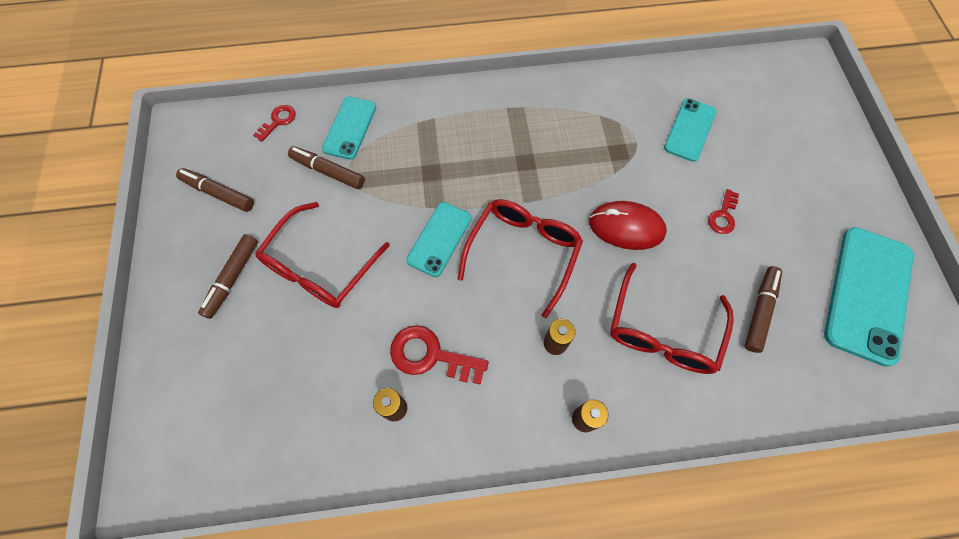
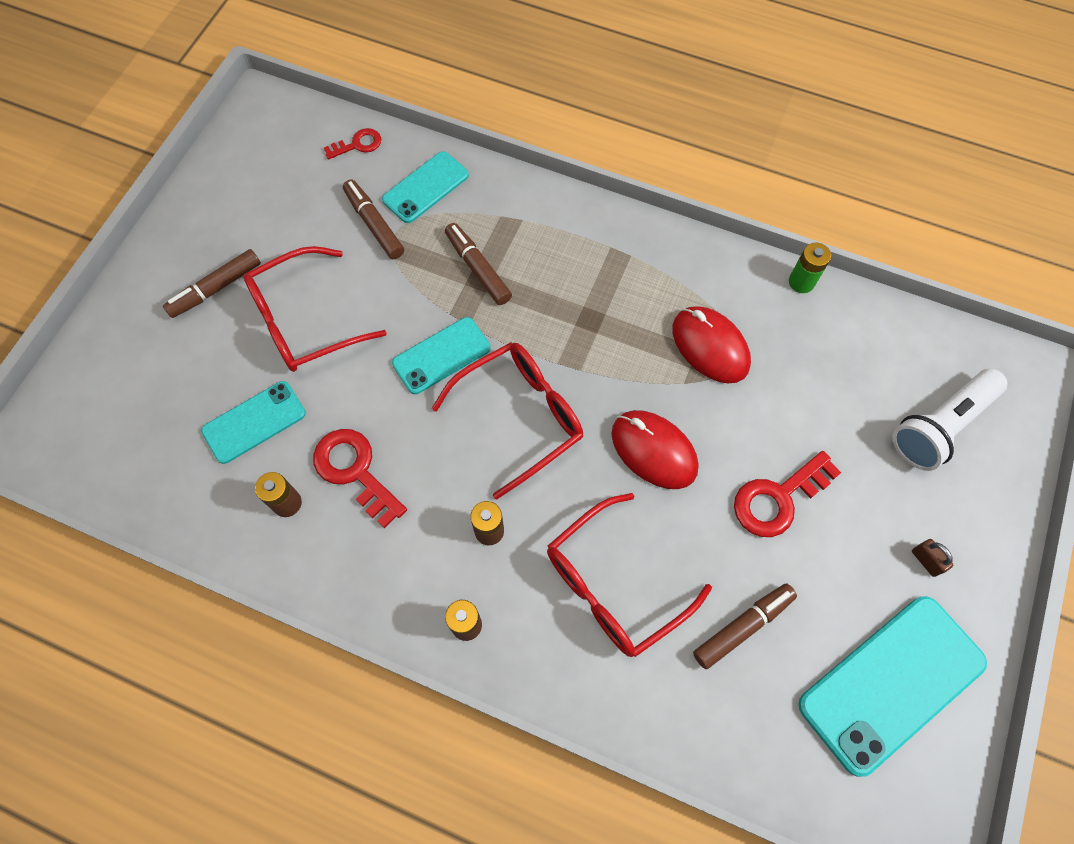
camera: 30 degrees right, 0 degrees up
brown marker [176,168,254,212] -> brown marker moved to [445,223,512,305]
turquoise phone [664,98,716,162] -> turquoise phone moved to [201,381,306,464]
red key [708,189,739,234] -> red key [734,451,841,537], size x1.71
none -> red mouse [672,306,751,383]
none -> green battery [789,242,831,293]
none -> white flashlight [892,369,1007,471]
none -> brown padlock [912,539,953,577]

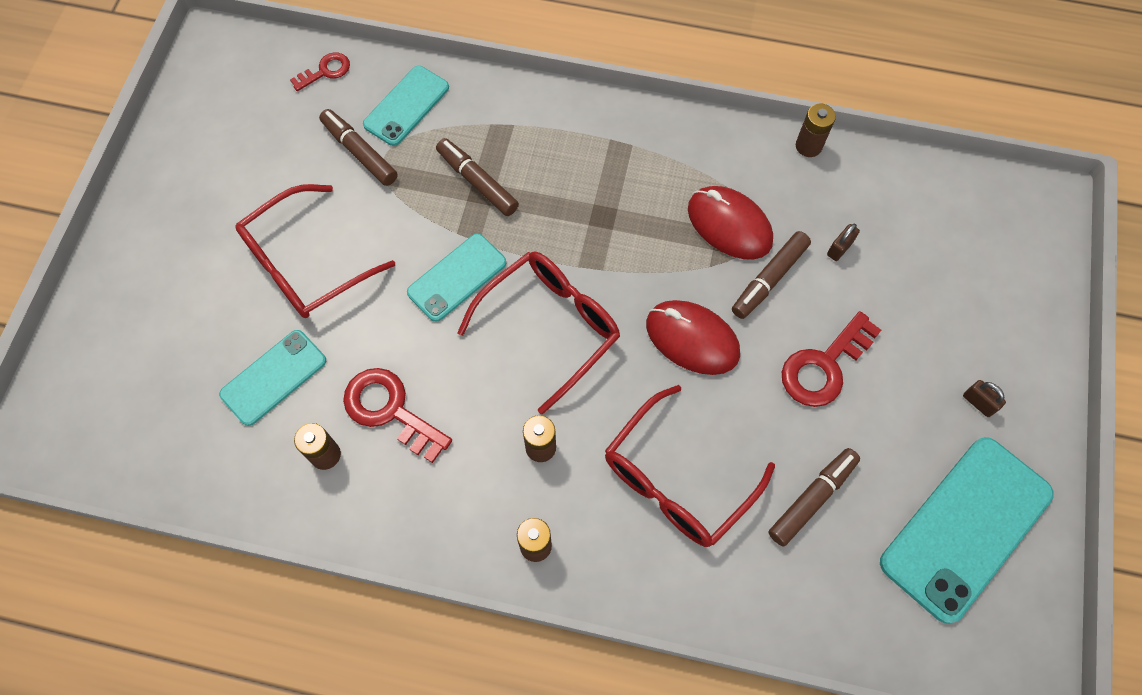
camera: 10 degrees left, 0 degrees up
brown marker [163,249,261,318] -> brown marker moved to [732,231,811,319]
green battery [789,242,831,293] -> brown battery [796,104,836,157]
white flashlight [892,369,1007,471] -> none
none -> brown padlock [827,224,860,261]

